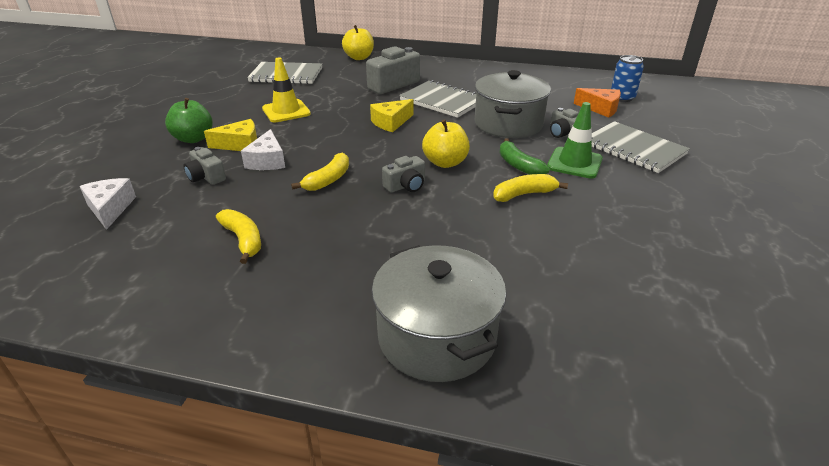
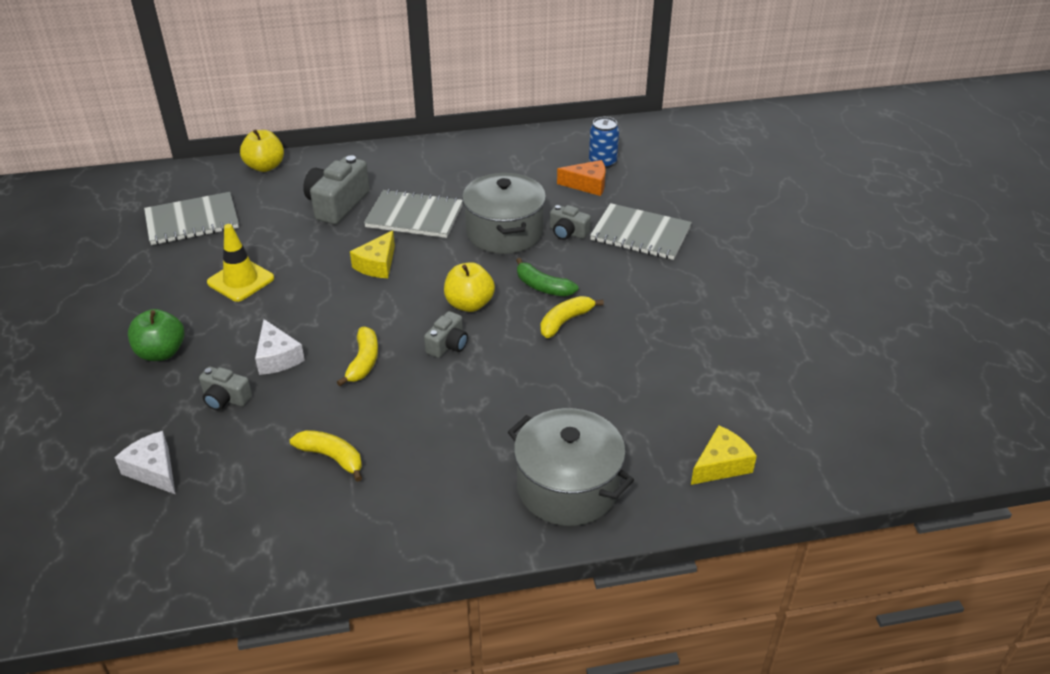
camera: 25 degrees left, 5 degrees up
yellow cheese [204,119,257,151] -> yellow cheese moved to [691,425,757,485]
green traffic cone [547,102,603,179] -> none

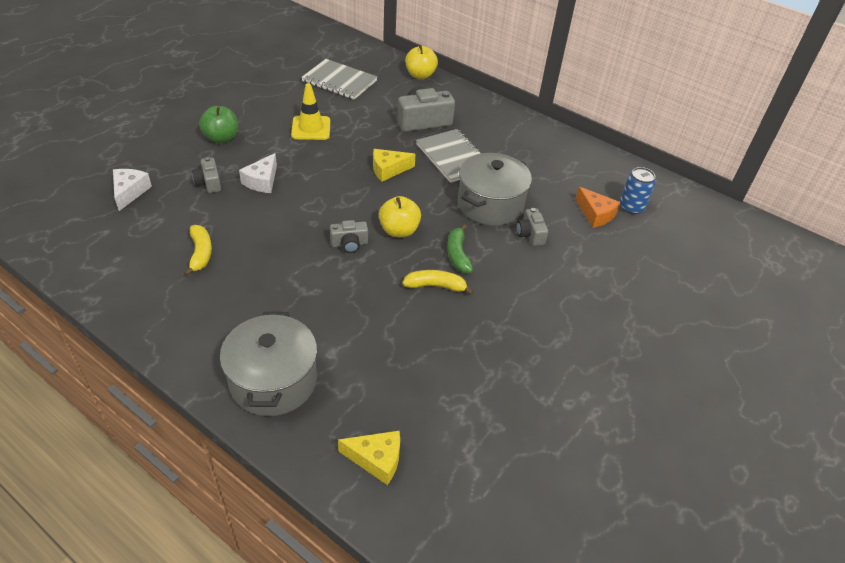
camera: 45 degrees right, 5 degrees up
yellow banana [337,327,378,386] -> none
grey notebook [590,203,692,260] -> none

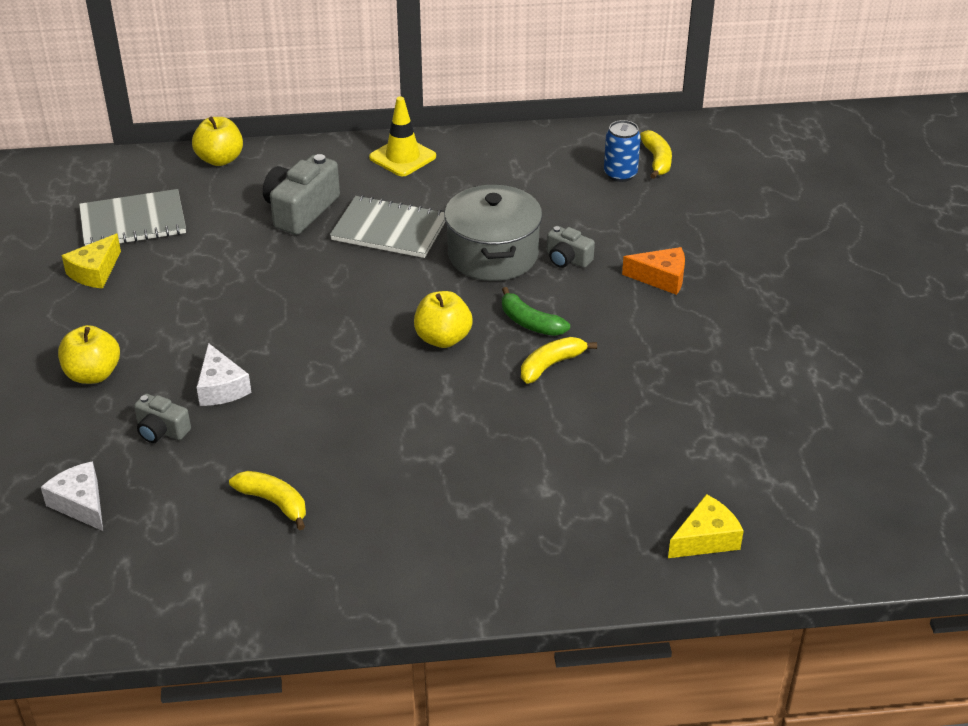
camera: 40 degrees left, 5 degrees down
green apple [199,106,238,143] -> yellow apple [58,325,120,384]
grey pot [220,312,317,416] -> none
yellow traffic cone [291,83,330,140] -> yellow traffic cone moved to [369,96,436,176]
grey camera [330,220,368,253] -> none
yellow cheese [373,149,416,182] -> yellow cheese moved to [62,234,121,289]
orange cheese [575,187,620,228] -> orange cheese moved to [622,247,685,295]
none -> yellow banana [640,130,672,179]

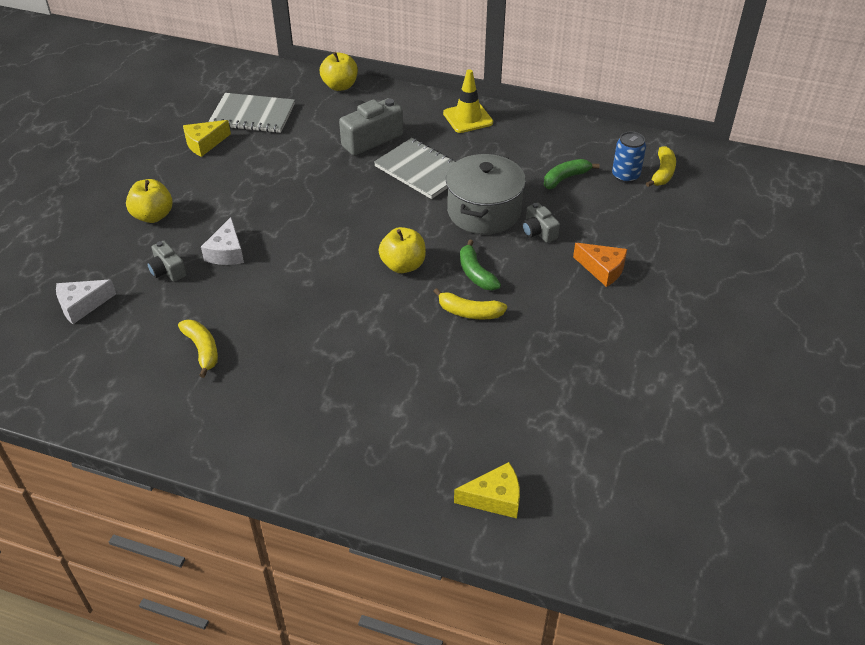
camera: 25 degrees right, 5 degrees up
white cheese [41,461,103,531] -> white cheese turned 105 degrees counterclockwise [56,279,116,324]
yellow banana [521,337,597,384] -> yellow banana turned 150 degrees counterclockwise [433,288,507,319]
none -> green banana [544,159,600,189]

